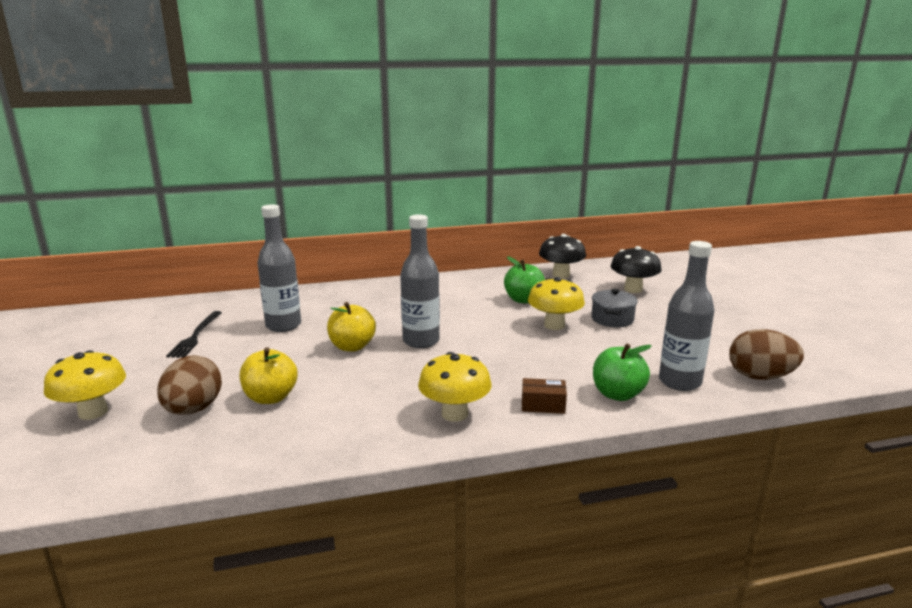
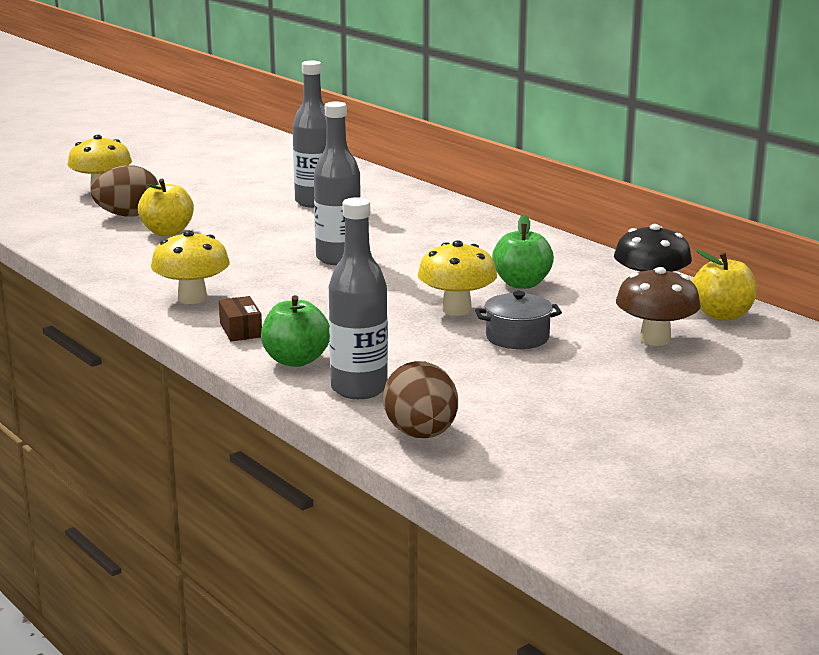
camera: 65 degrees right, 0 degrees up
black fork [166,311,222,358] -> none
yellow apple [327,302,376,352] -> yellow apple moved to [692,250,757,321]
black mushroom [611,246,662,293] -> brown mushroom [616,267,701,346]

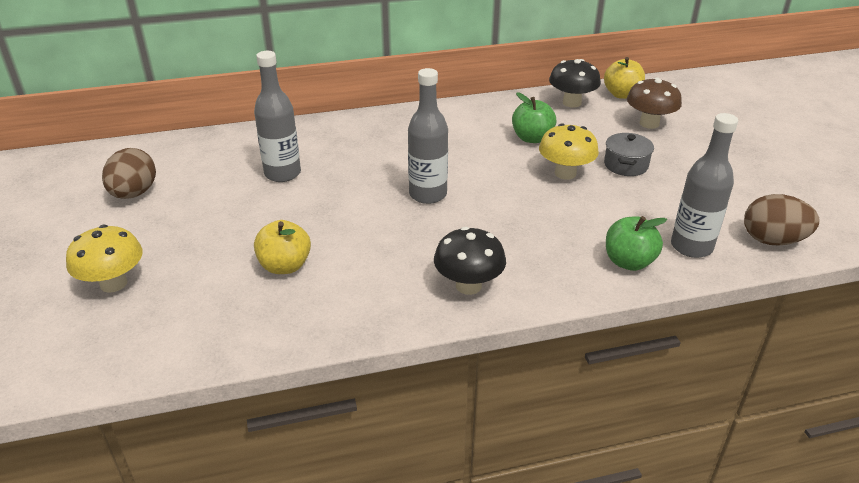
camera: 65 degrees left, 15 degrees up
brown egg [91,165,159,217] -> brown egg moved to [102,148,156,199]
yellow mushroom [151,230,230,304] -> black mushroom [434,227,506,295]
brown box [219,296,262,341] -> none

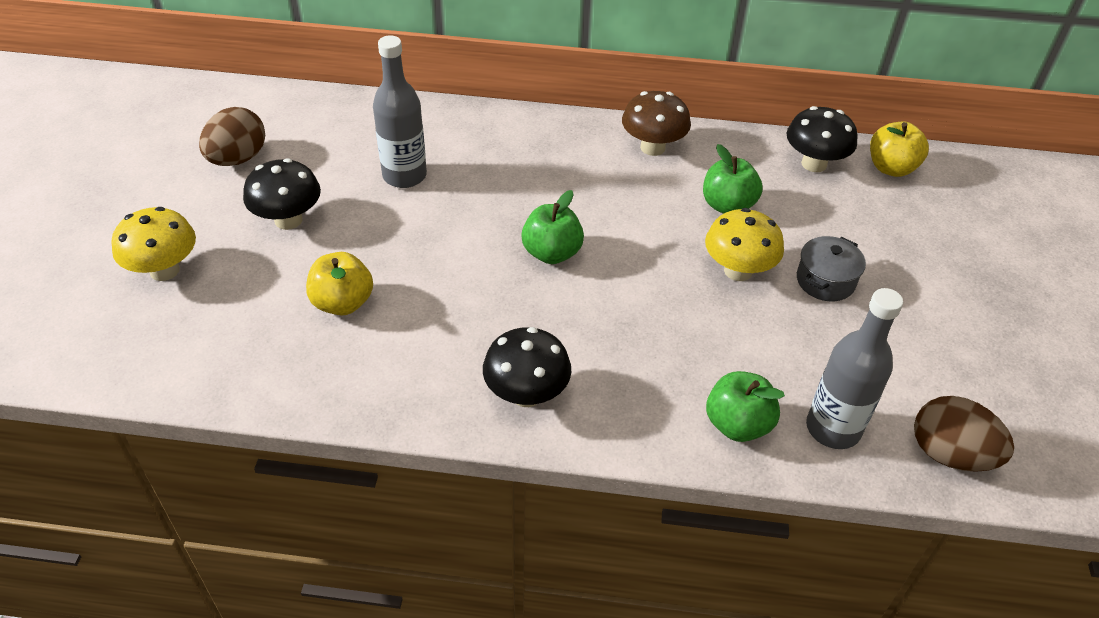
camera: 20 degrees right, 10 degrees up
grey bottle [408,68,448,204] -> green apple [521,190,584,264]
brown mushroom [627,77,682,129] -> brown mushroom moved to [622,91,691,156]
none -> black mushroom [243,158,321,230]

